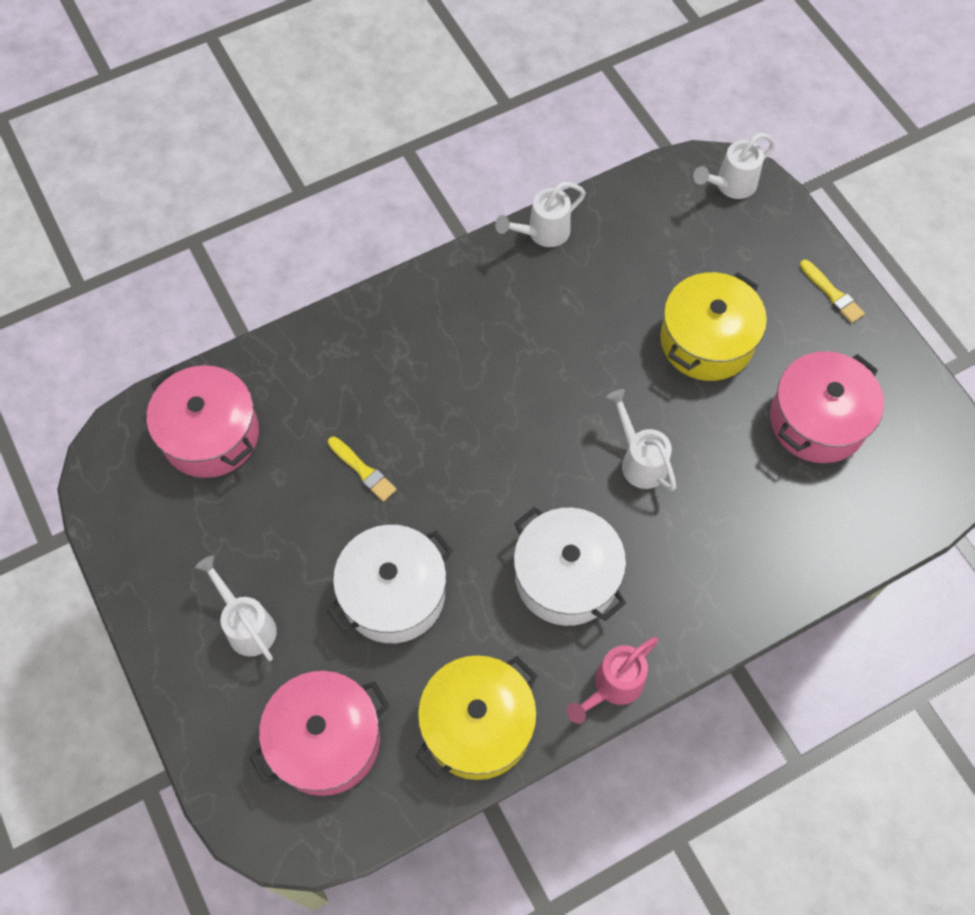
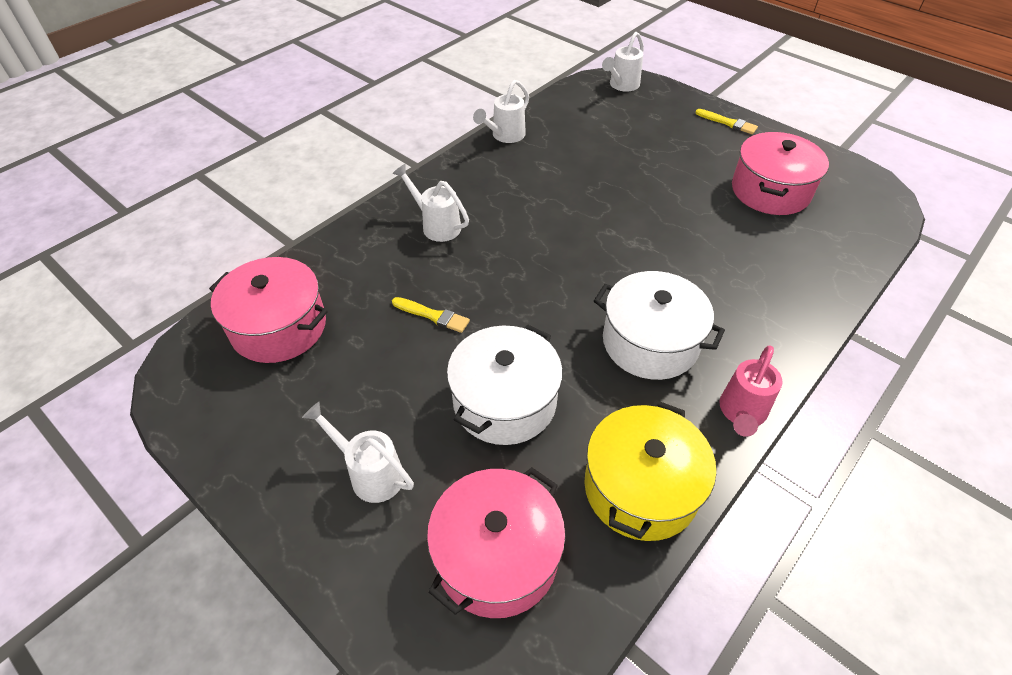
camera: 20 degrees left, 15 degrees down
white watering can [607,389,676,491] -> white watering can moved to [392,164,469,242]
yellow pot [660,272,767,381] -> none

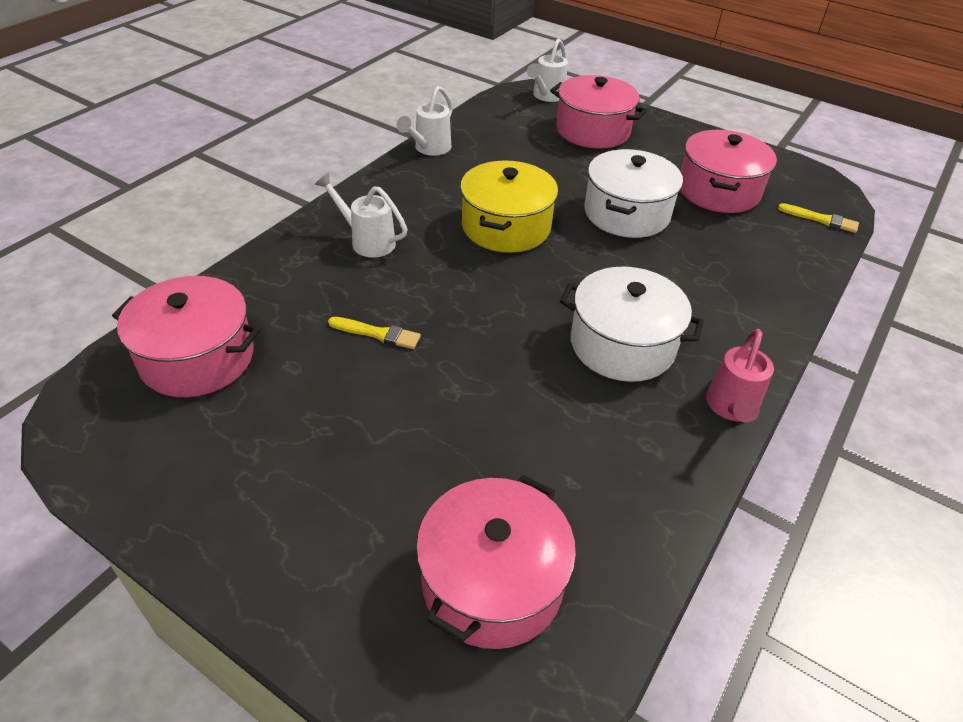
camera: 10 degrees left, 5 degrees down
white watering can [302,402,414,503] -> none
white pot [447,325,563,445] -> white pot moved to [584,149,683,238]
yellow pot [584,401,716,541] -> yellow pot moved to [460,160,558,253]
yellow brush [695,109,758,134] -> yellow brush moved to [778,203,859,233]
none -> pink pot [550,75,647,149]

